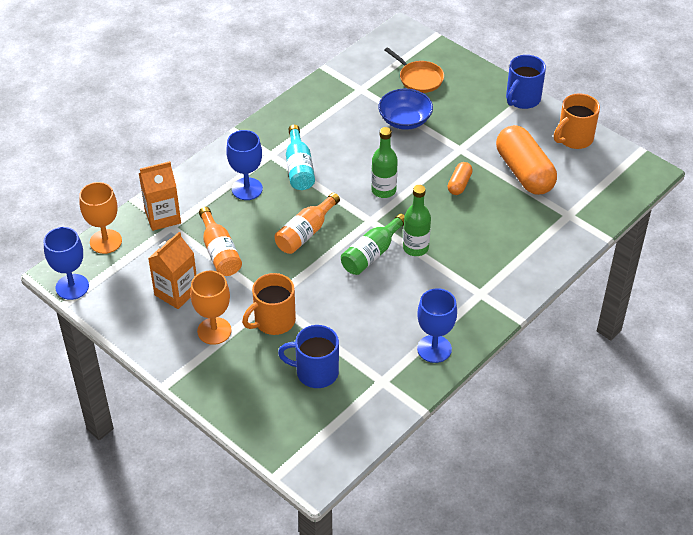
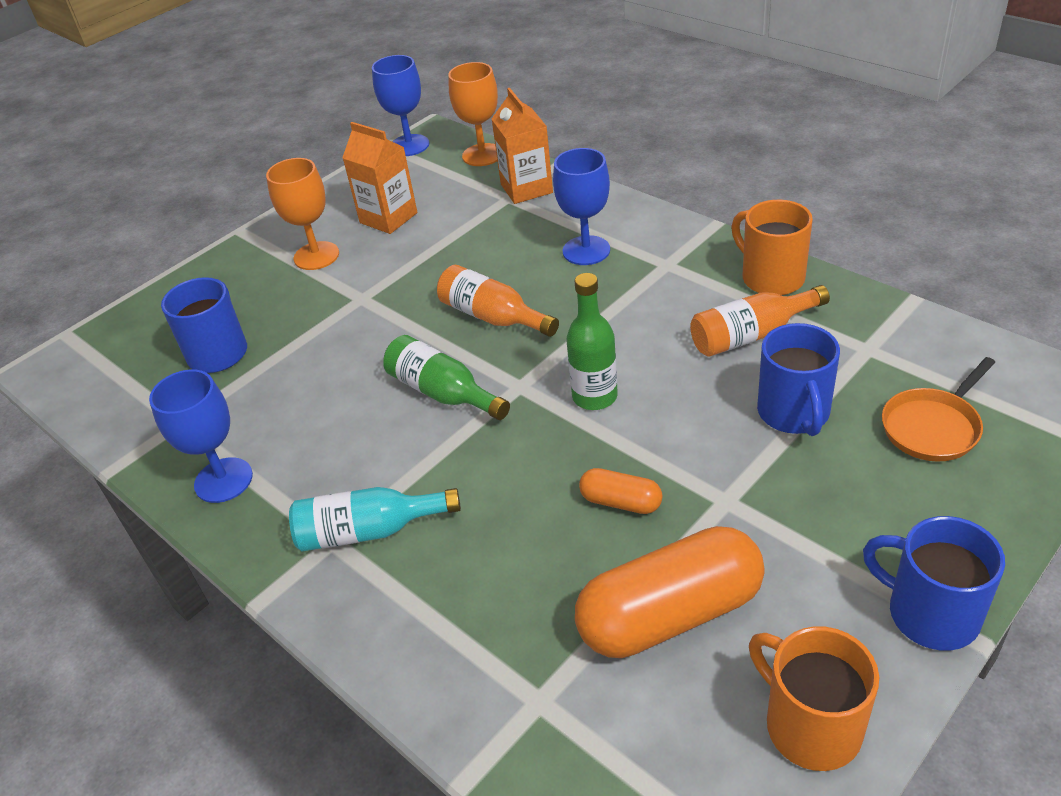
camera: 95 degrees right, 5 degrees down
orange bottle [199,207,242,276] -> orange bottle moved to [690,285,830,357]
orange mug [242,273,296,335] -> orange mug moved to [731,200,813,295]
turquoise bottle [286,125,315,190] -> turquoise bottle moved to [289,487,461,551]
blue bowl [378,89,433,130] -> blue mug [757,323,840,436]
green bottle [403,185,431,256] -> none

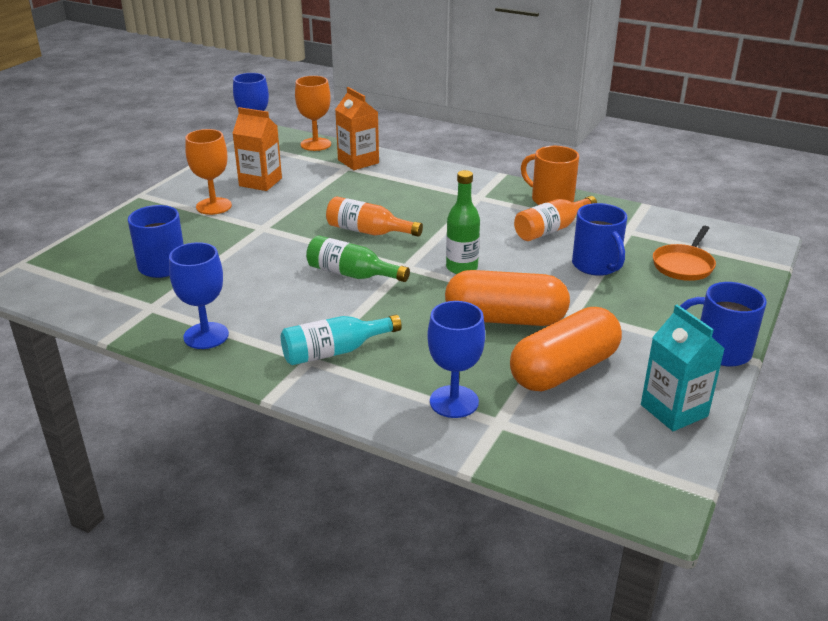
camera: 20 degrees left, 10 degrees down
blue goblet [553,148,610,265] -> blue goblet moved to [427,301,485,418]
orange capsule [579,468,663,514] -> orange capsule [445,270,570,326], size x2.11
orange mug [749,626,879,771] -> turquoise carton [641,305,725,431]

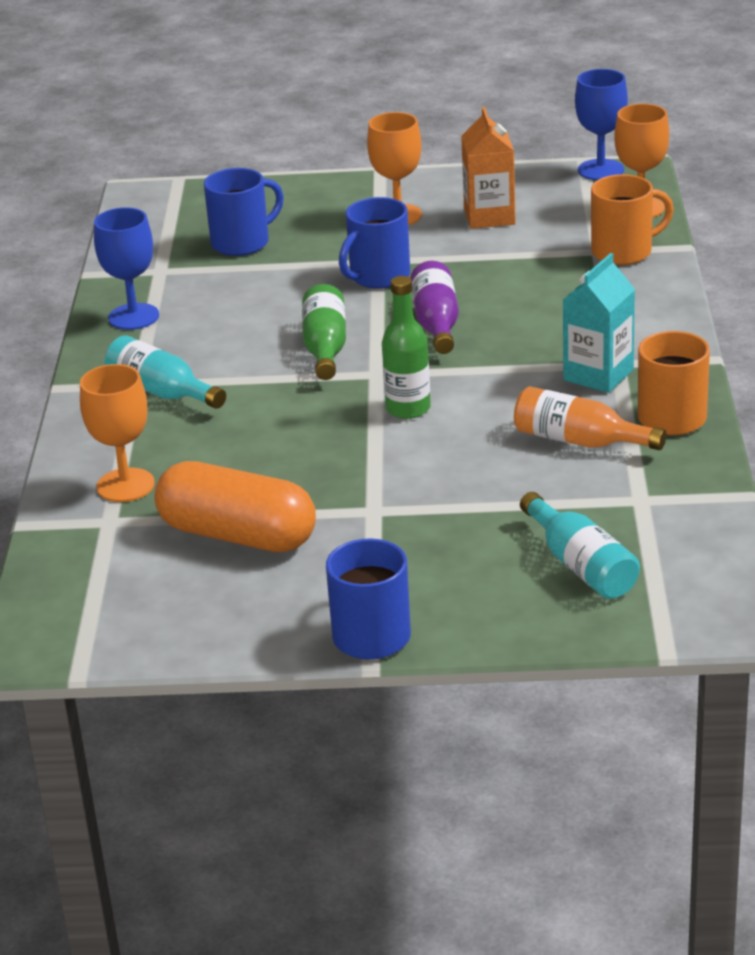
camera: 65 degrees right, 0 degrees up
orange bottle [326,196,423,237] -> purple bottle [410,261,459,354]
orange carton [335,87,379,170] -> orange mug [591,174,674,265]
blue goblet [427,301,485,418] -> orange goblet [80,364,155,502]
orange capsule [445,270,570,326] -> none
blue mug [572,203,627,276] -> blue mug moved to [339,197,410,289]
turquoise carton [641,305,725,431] -> turquoise carton moved to [563,253,635,393]
orange pan [653,226,716,281] -> turquoise bottle [520,492,640,599]

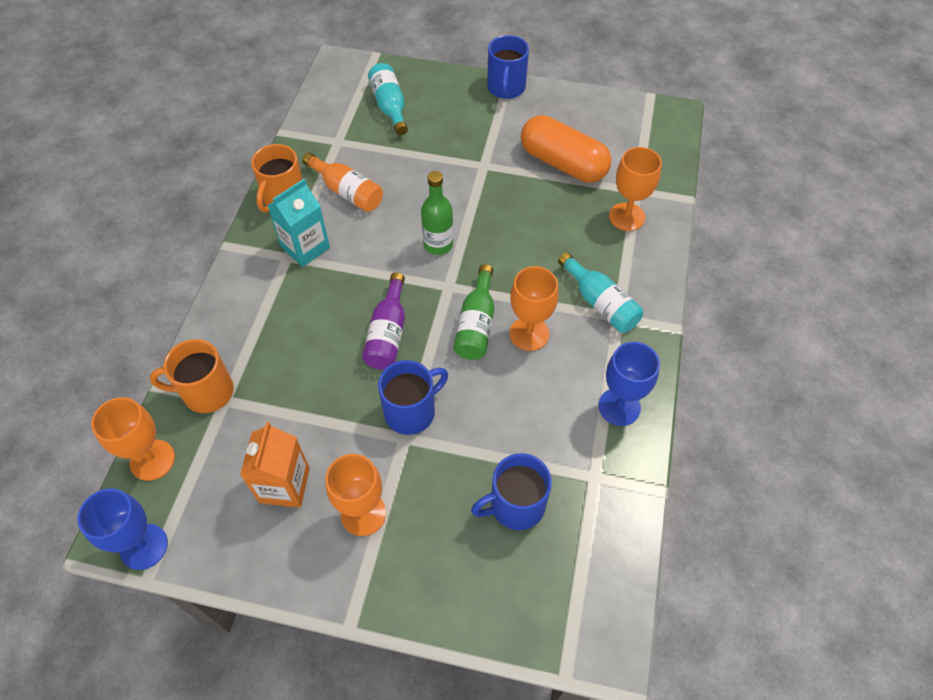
camera: 170 degrees left, 25 degrees up
none -> orange goblet [510,266,558,351]

